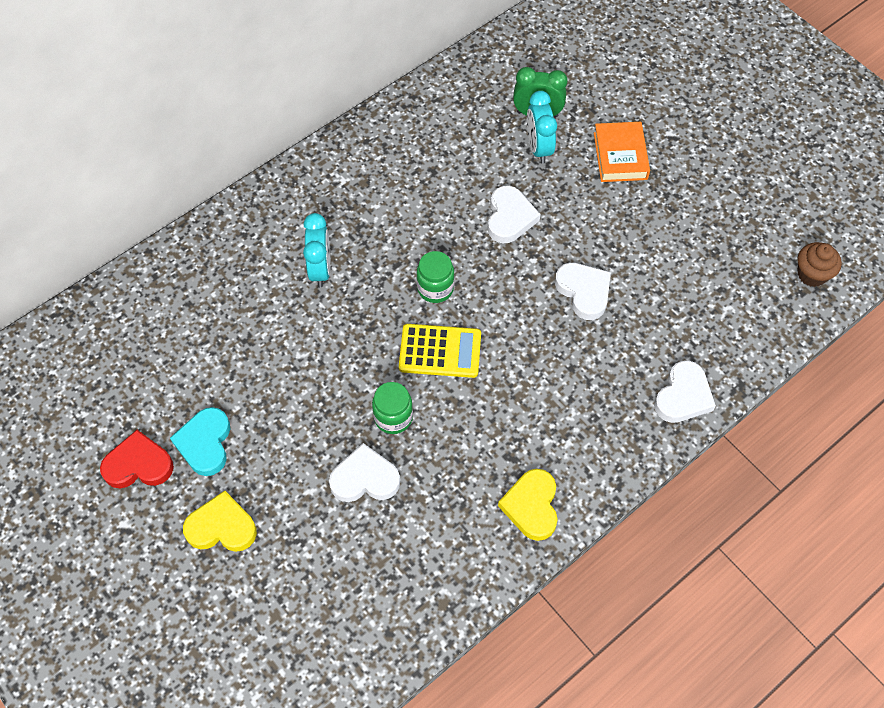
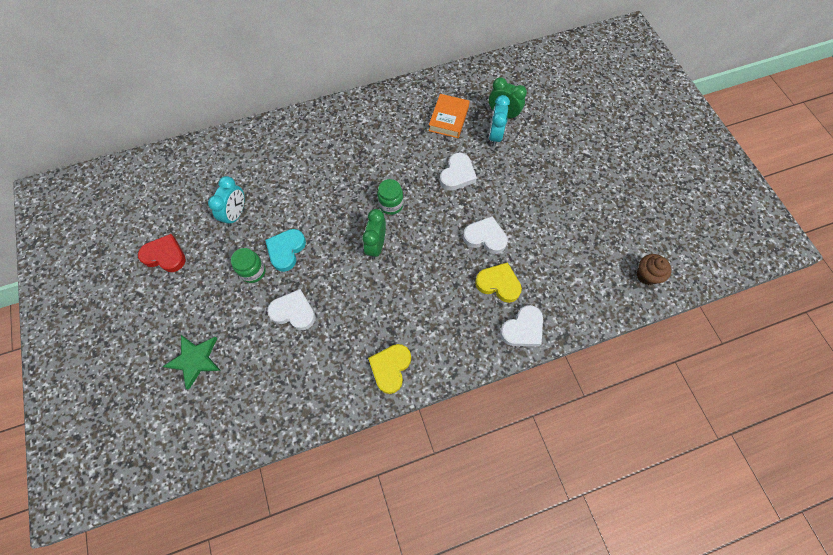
camera: 20 degrees right, 5 degrees up
turquoise heart [170,407,230,476] -> turquoise heart moved to [265,229,306,272]
yellow heart [183,491,257,552] -> yellow heart moved to [475,262,522,303]
turquoise clock [303,213,331,287] -> turquoise clock moved to [208,176,244,227]
green jar [372,382,413,434] -> green jar moved to [231,248,266,283]
yellow calculator [399,324,481,378] -> green clock [362,209,386,259]
white heart [555,263,611,320] -> white heart turned 60 degrees counterclockwise [463,216,508,254]
orange book [594,122,650,182] -> orange book moved to [429,94,470,138]
none -> green star [163,335,221,390]

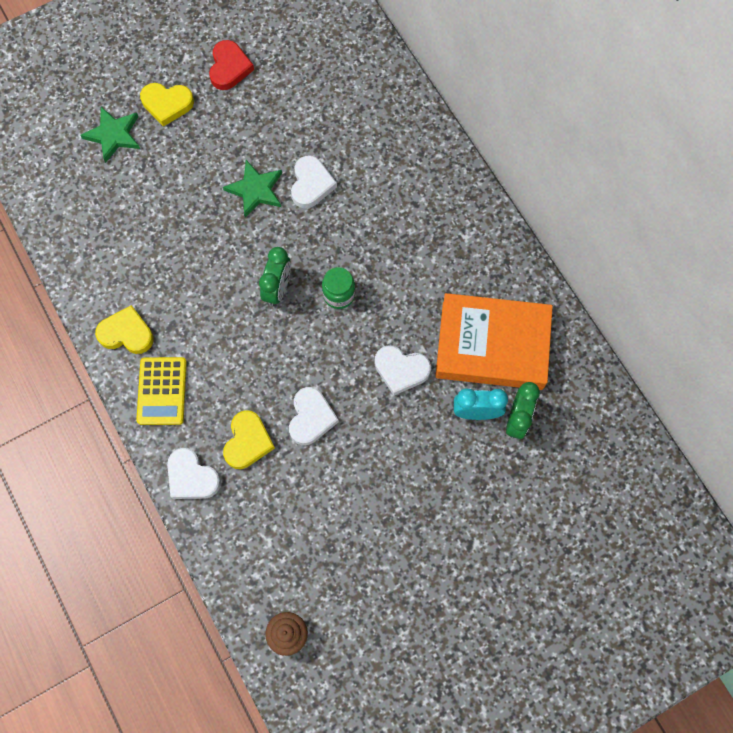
camera: 80 degrees right, 5 degrees up
turquoise clock [208,176,244,227] -> none
green jar [231,248,266,283] -> none
turquoise heart [265,229,306,272] -> green star [223,160,282,218]
white heart [267,289,315,330] -> white heart moved to [291,155,337,209]
green clock [362,209,386,259] -> green clock turned 105 degrees clockwise [259,247,291,306]
orange book [429,94,470,138] -> orange book [435,293,553,390], size x1.84
none -> yellow calculator [136,357,187,425]
none -> yellow heart [140,83,194,127]

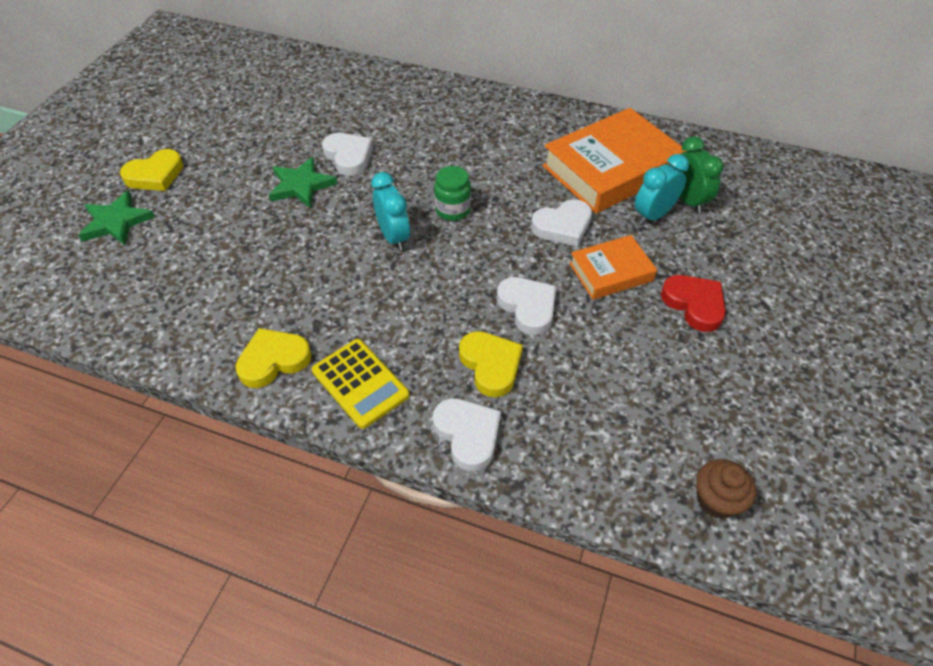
camera: 40 degrees left, 20 degrees down
white heart [167,448,221,499] -> white heart turned 120 degrees counterclockwise [433,398,501,471]
red heart [209,40,254,90] -> red heart moved to [661,275,726,332]
green clock [259,247,291,306] -> turquoise clock [371,172,410,251]
none -> orange book [569,235,657,300]

